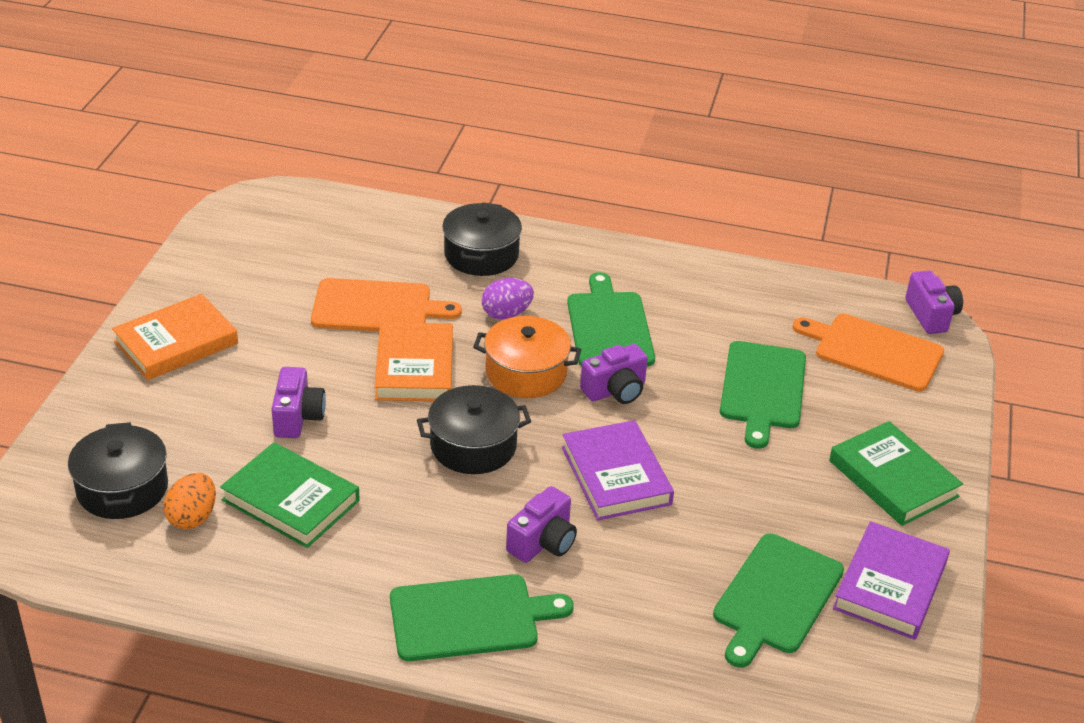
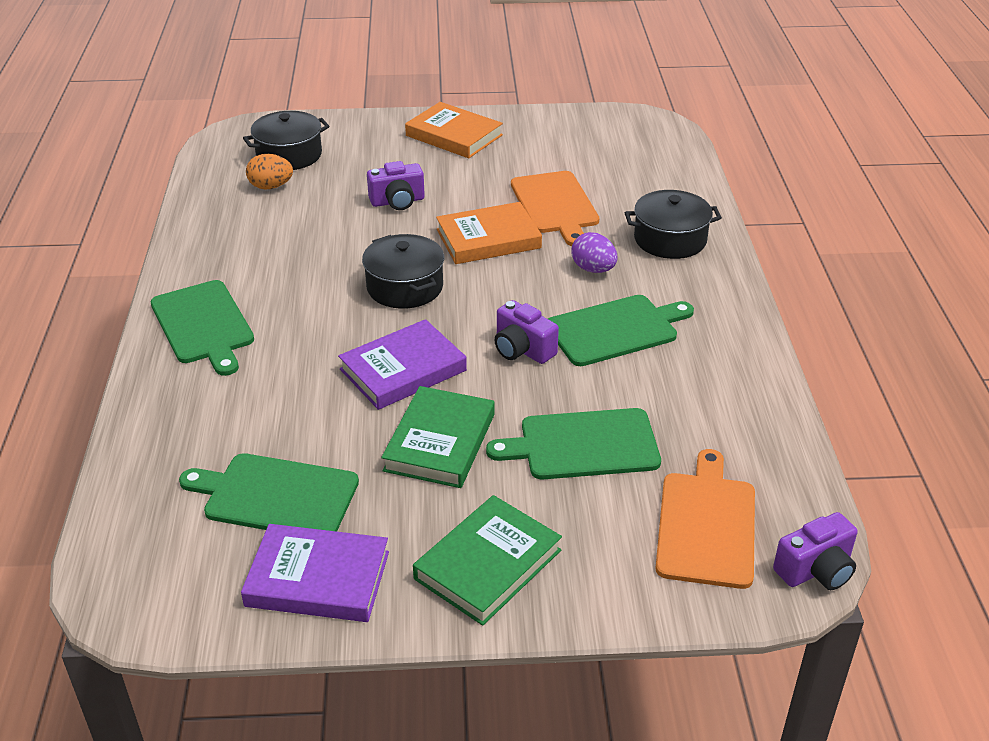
camera: 75 degrees right, 0 degrees up
green book [220,442,360,548] -> green book moved to [381,386,494,488]
orange pot [473,316,581,398] -> none
purple camera [506,486,577,563] -> none

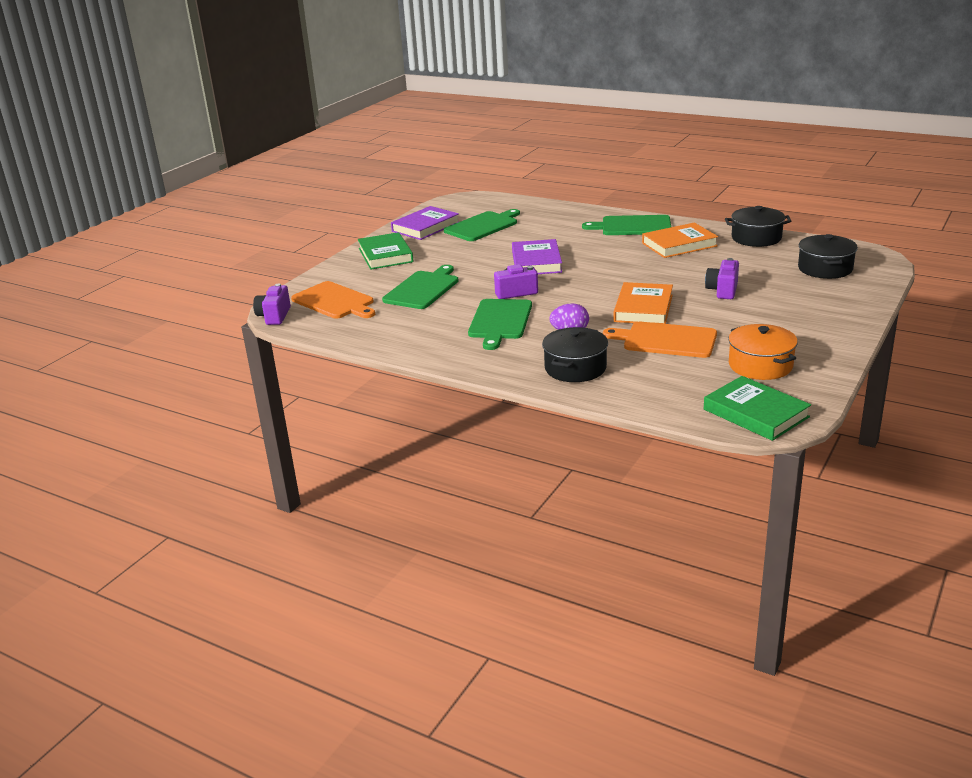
camera: 125 degrees right, 10 degrees down
orange egg [246,154,293,189] -> none
black pot [362,234,444,309] -> black pot moved to [725,206,792,247]
green book [381,386,494,488] -> green book moved to [704,376,811,441]
orange book [405,102,503,158] -> orange book moved to [642,223,718,258]
none -> orange pot [728,324,798,380]

